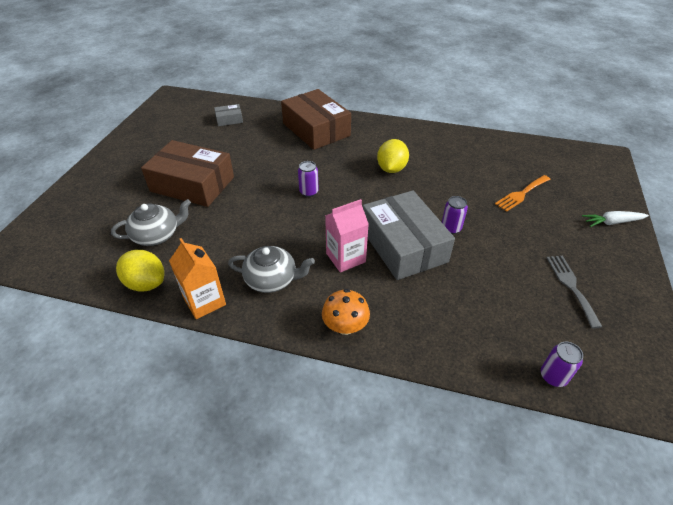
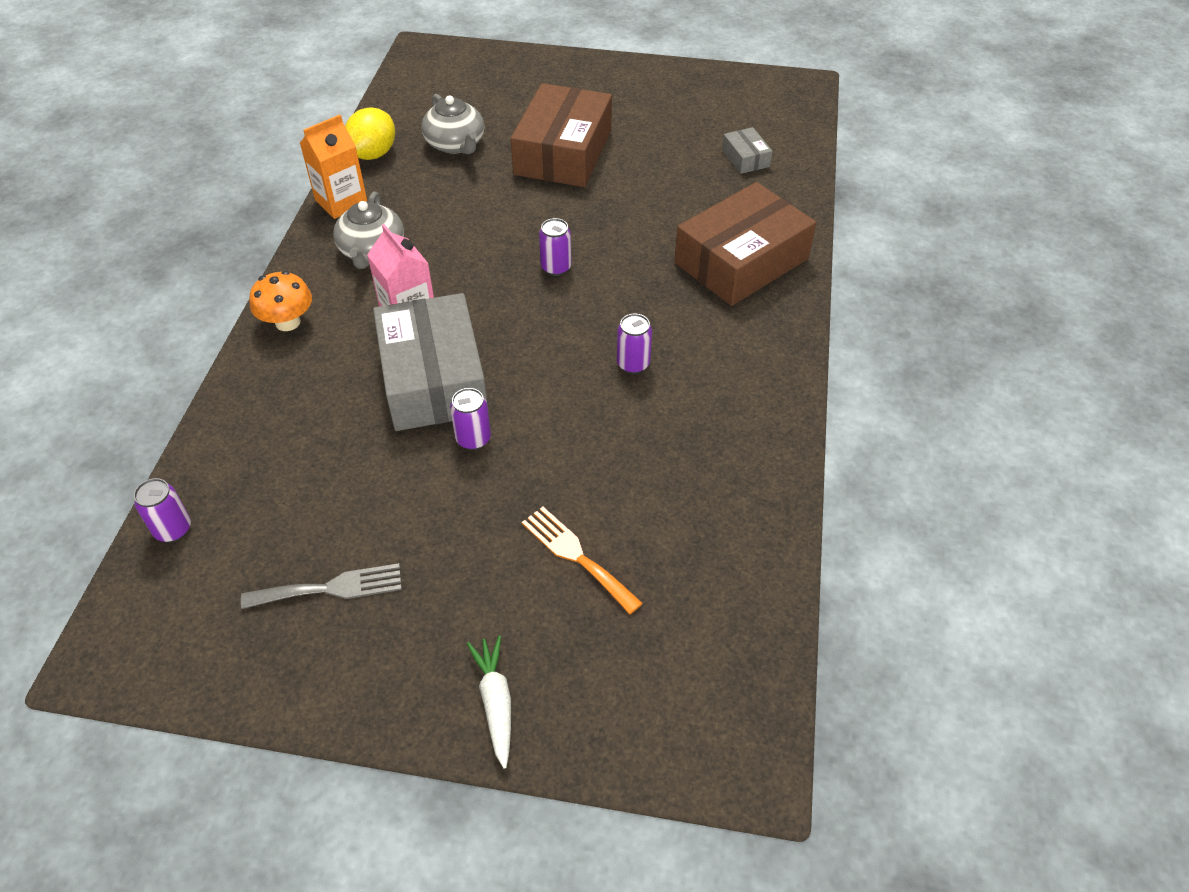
camera: 85 degrees right, 5 degrees up
grey box [363,190,455,280] -> grey box turned 75 degrees counterclockwise [373,293,489,431]
yellow lemon [377,139,409,173] -> purple can [617,314,652,374]

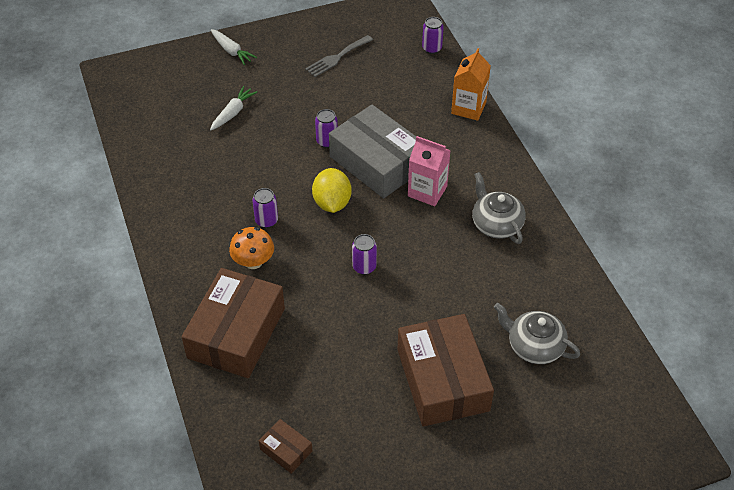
camera: 150 degrees right, 0 degrees up
orange mushroom [249,271,312,331] -> orange mushroom moved to [229,227,274,269]
orange carton [300,115,367,219] -> orange carton moved to [451,48,491,121]
yellow lemon [345,107,395,160] -> yellow lemon moved to [312,168,351,213]
orange fork [522,507,643,614] -> white carrot [210,86,257,130]
grey box [722,127,773,174] -> brown box [259,419,312,474]

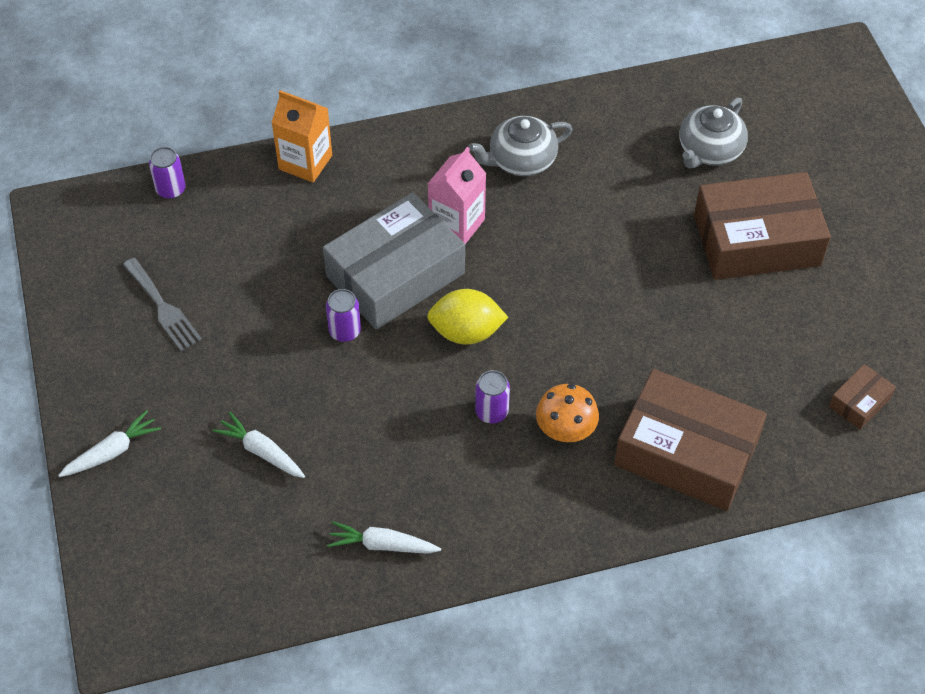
camera: 85 degrees left, 5 degrees up
purple can [352,234,377,275] -> none
none -> white carrot [327,521,441,554]

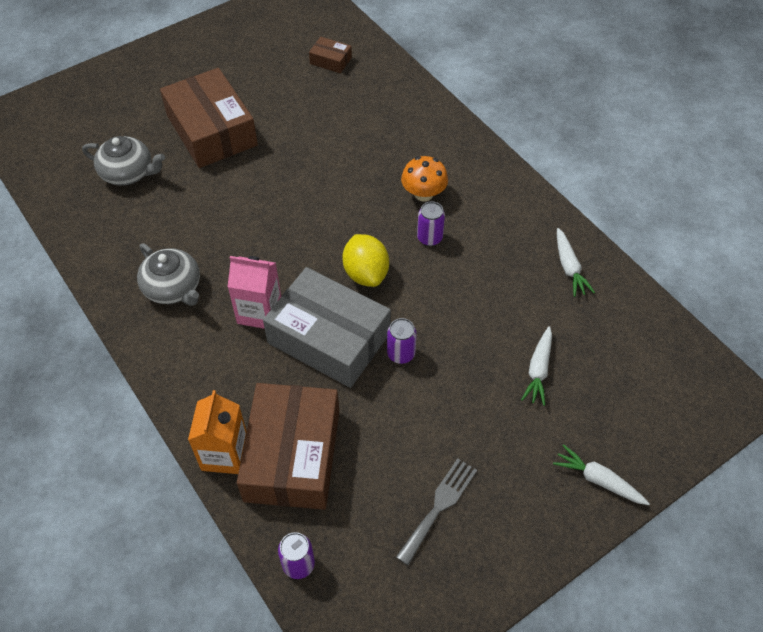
camera: 110 degrees left, 0 degrees up
brown box [614,369,767,511] -> brown box moved to [237,383,339,510]

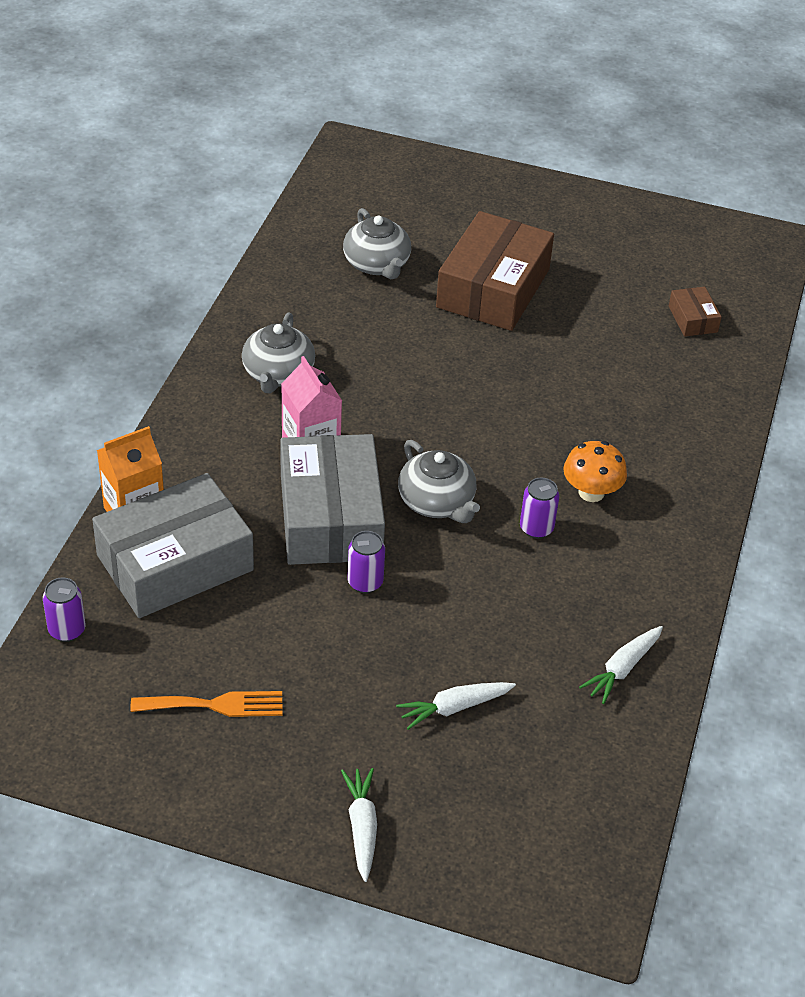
camera: 50 degrees right, 10 degrees down
brown box [237,383,339,510] -> grey box [92,473,254,618]
yellow lemon [342,234,389,287] -> grey teapot [398,440,480,523]
grey fork [396,458,477,565] -> orange fork [130,691,282,717]

